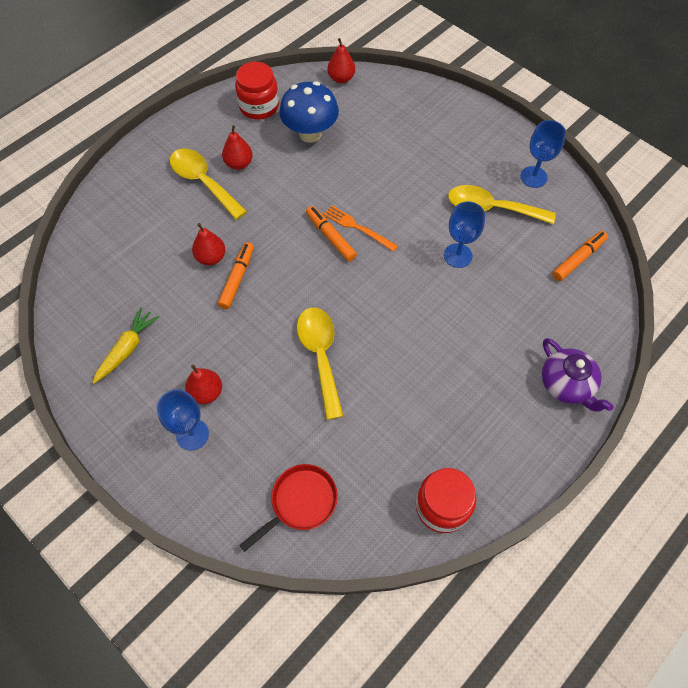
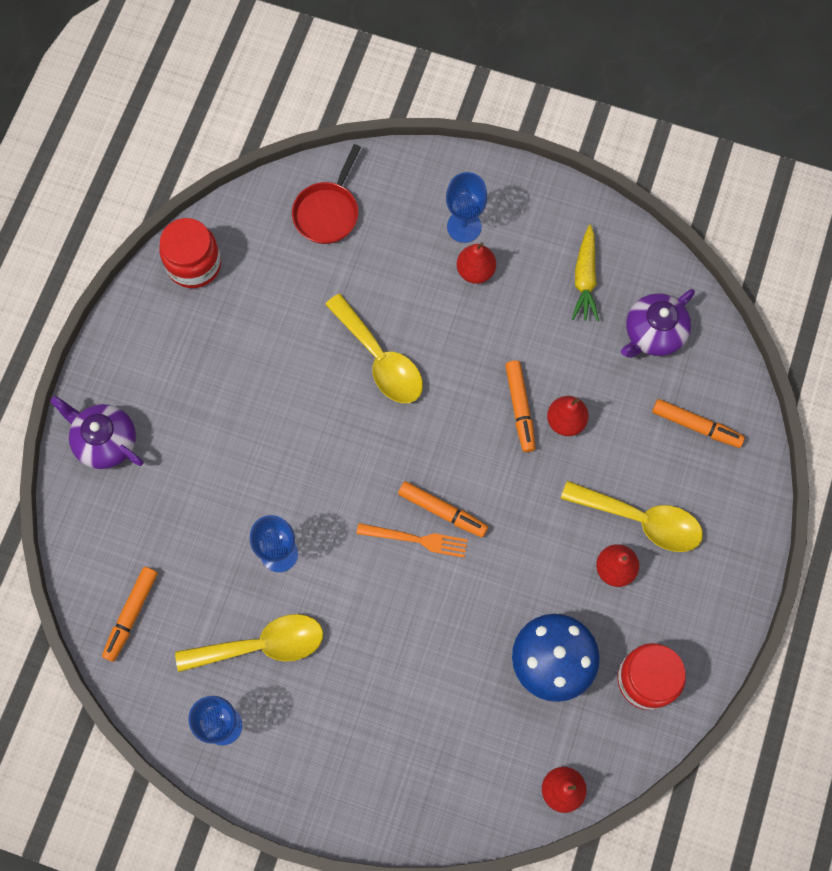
camera: 155 degrees right, 10 degrees up
none -> purple teapot [621,289,695,358]
none -> orange marker [652,399,745,448]

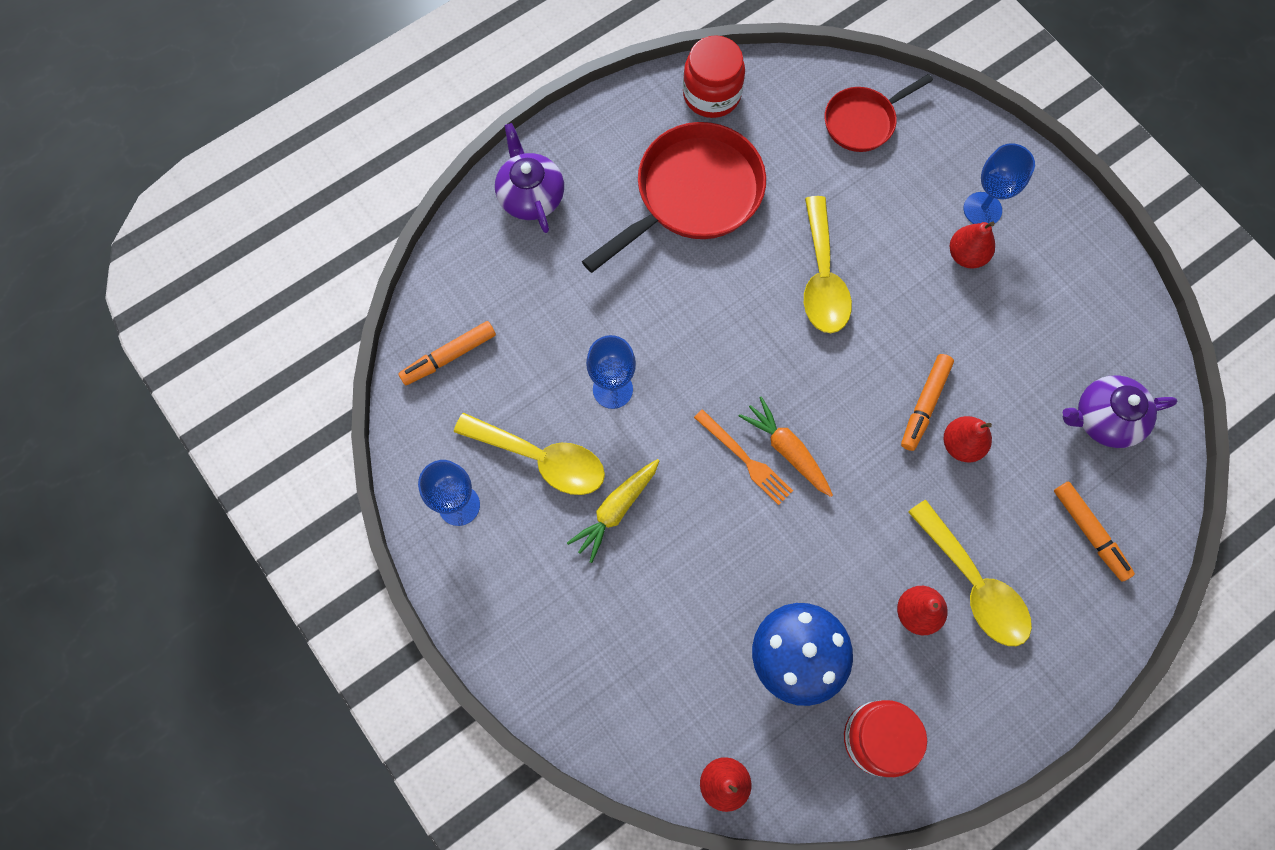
camera: 35 degrees right, 0 degrees up
orange marker [398,481,488,538] -> orange carrot [739,396,833,497]
yellow carrot [572,225,599,321] -> yellow carrot moved to [567,459,659,563]
none -> red pan [582,122,766,273]

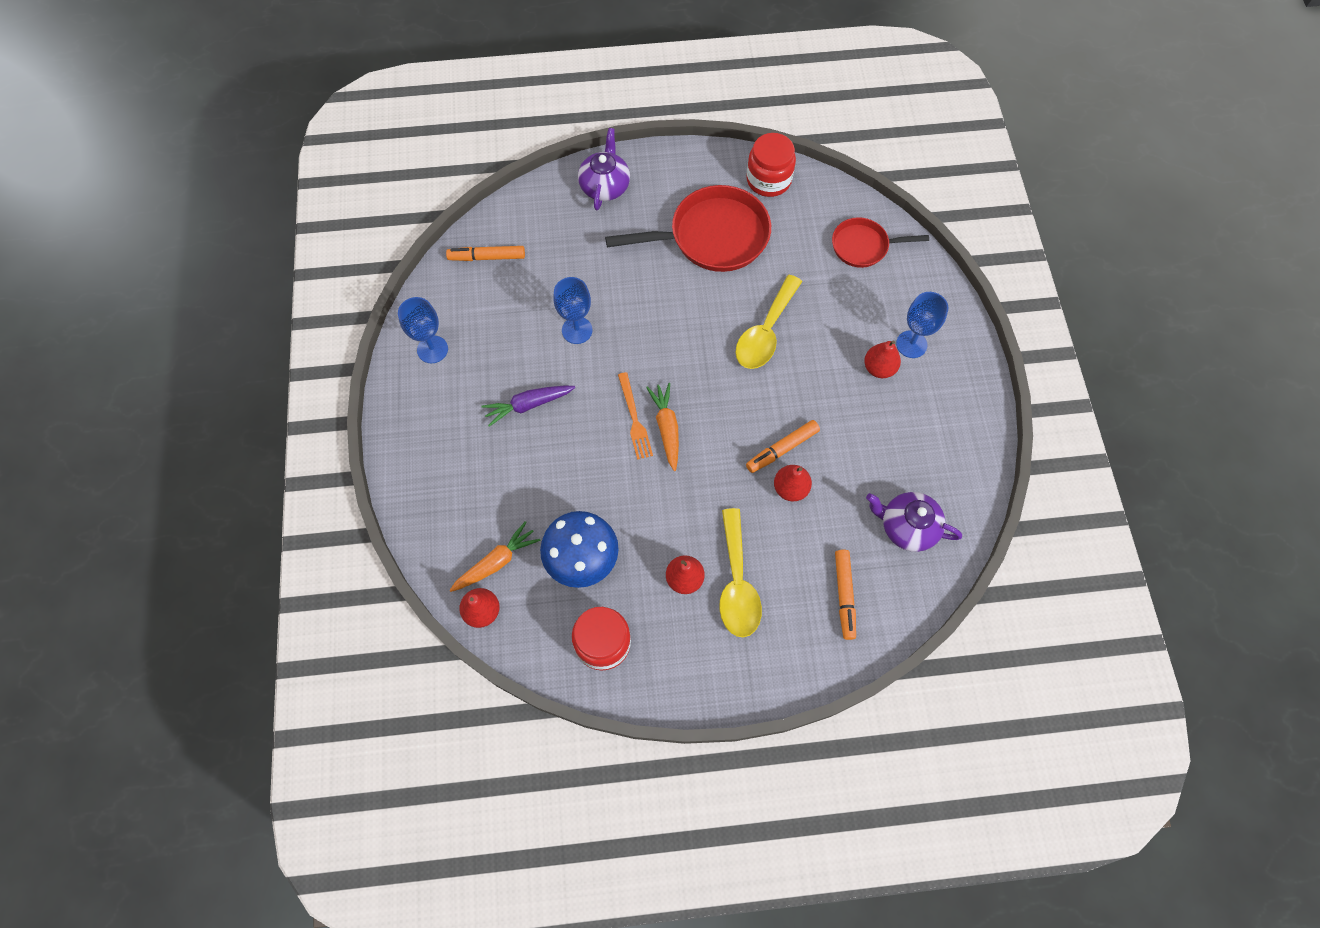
camera: 30 degrees right, 5 degrees down
yellow spoon [454,413,605,495] -> none
yellow carrot [567,459,659,563] -> purple carrot [481,385,575,427]
none -> orange carrot [449,521,540,592]

